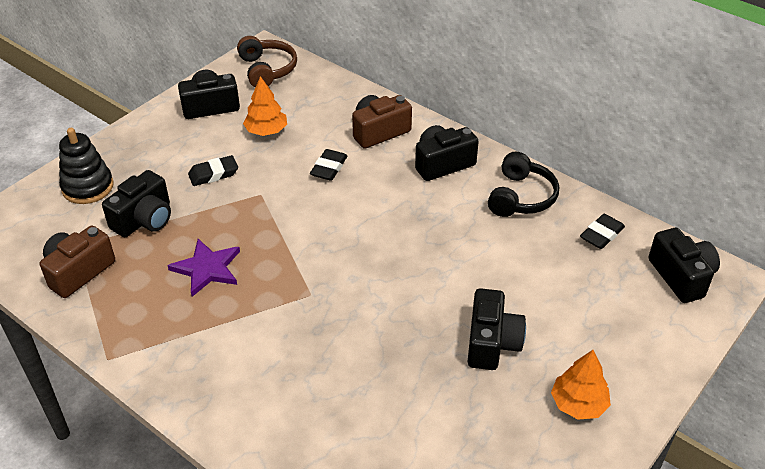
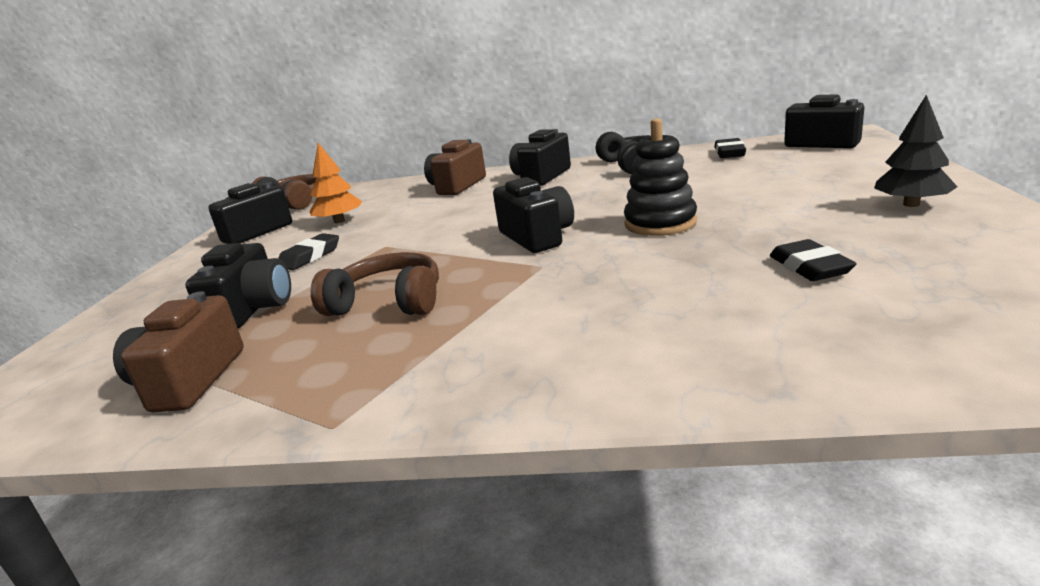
camera: 30 degrees left, 20 degrees down
black stacking toy [59,128,114,204] -> black stacking toy moved to [624,118,697,236]
purple star [167,239,240,297] -> brown headphones [311,252,439,316]
black eraser [310,149,348,181] -> black eraser moved to [770,239,857,281]
black camera [467,288,526,370] -> black camera moved to [493,177,574,253]
orange tree [551,350,611,420] -> black tree [874,95,957,207]

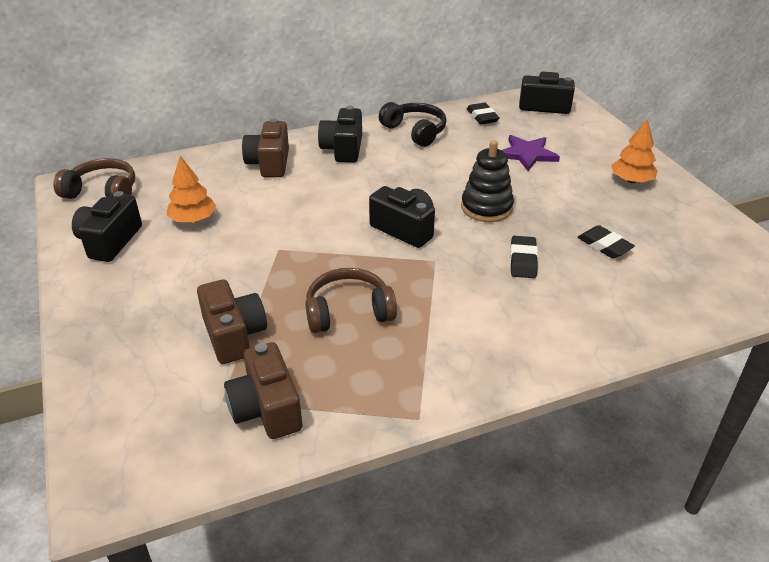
camera: 30 degrees left, 15 degrees up
black camera [185,243,291,328] -> brown camera [197,279,267,364]
black eraser [278,233,339,270] -> black eraser moved to [510,236,538,278]
black tree [874,95,957,207] -> orange tree [611,119,658,183]
none -> purple star [502,135,560,171]

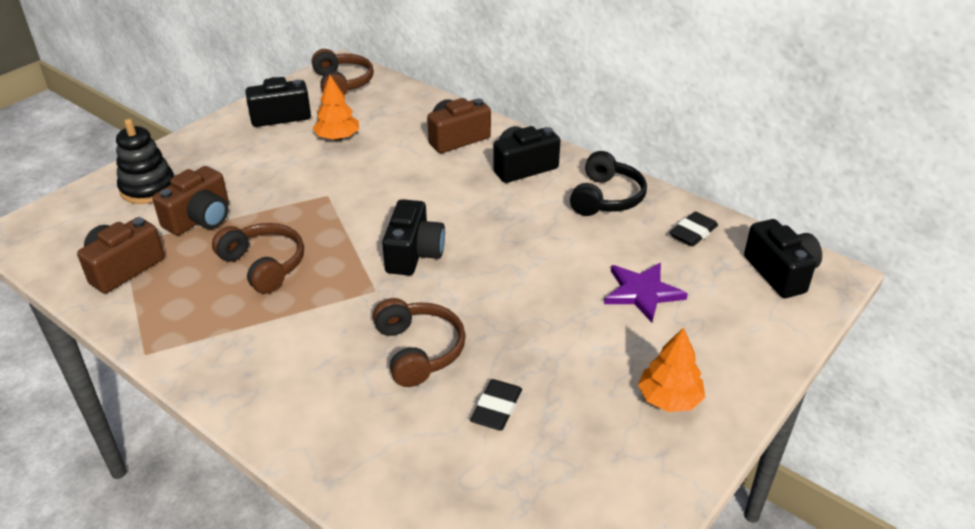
camera: 60 degrees right, 0 degrees up
black stacking toy [461,140,514,222] -> black stacking toy moved to [116,119,174,204]
black eraser [510,236,538,278] -> brown headphones [373,298,466,387]

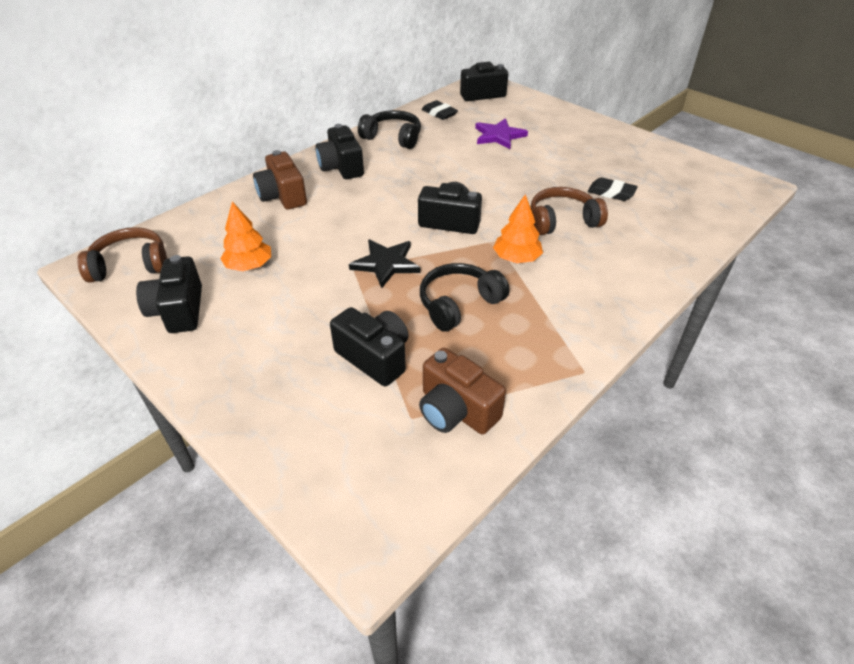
camera: 85 degrees left, 5 degrees up
black stacking toy [116,119,174,204] -> none
brown camera [152,166,229,235] -> black camera [330,307,409,386]
brown headphones [212,223,304,294] -> black headphones [420,263,510,332]
orange tree [638,327,705,412] -> orange tree moved to [493,194,543,263]
none -> black star [349,239,421,288]

